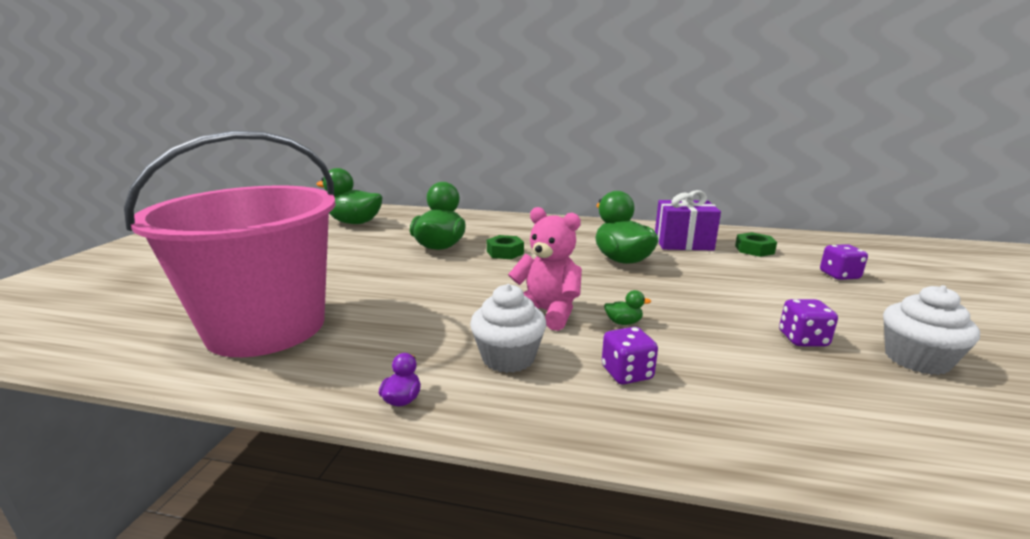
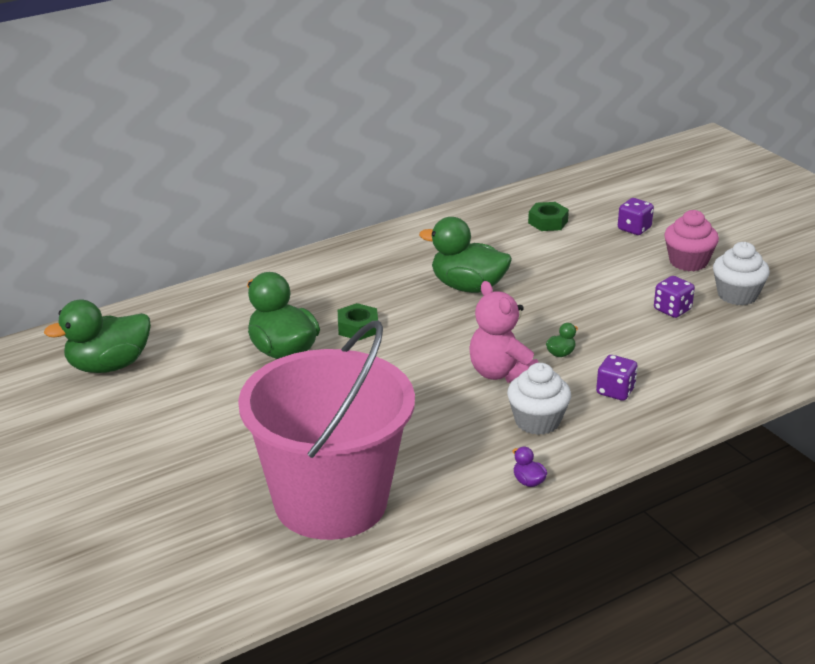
camera: 45 degrees left, 10 degrees up
pink teddy bear [508,207,582,331] -> pink teddy bear turned 105 degrees counterclockwise [469,281,539,383]
purple gift [655,190,721,250] -> none
none -> pink cupcake [664,210,719,271]

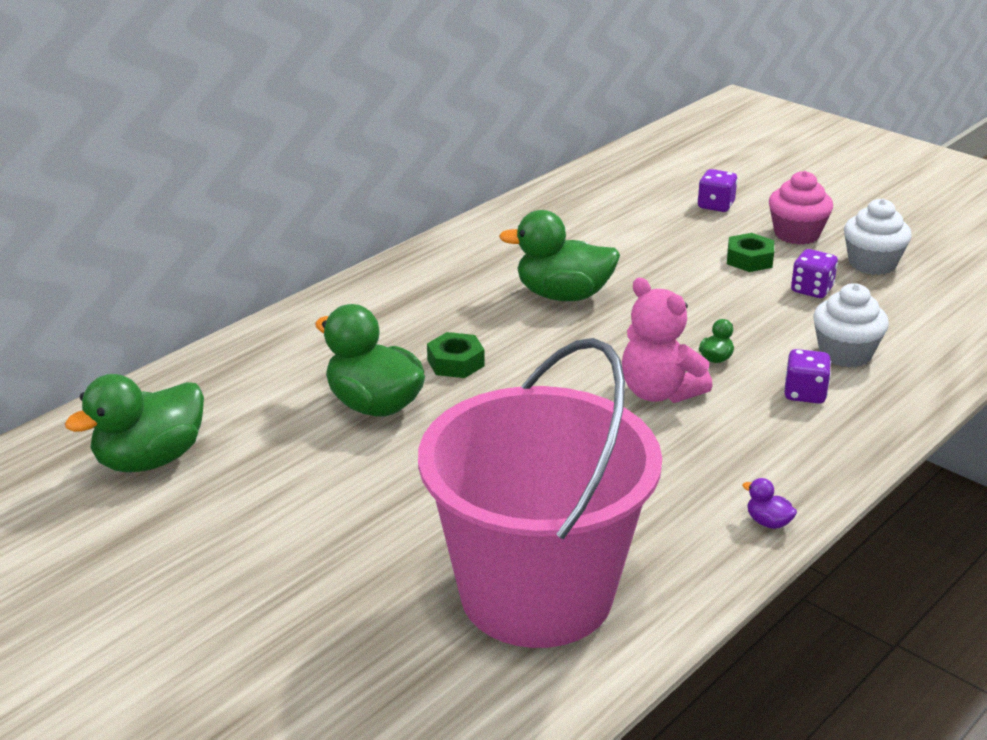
camera: 15 degrees left, 0 degrees up
white cupcake [507,363,571,435] -> white cupcake moved to [813,283,889,368]
green nut [528,202,569,231] -> green nut moved to [727,233,774,272]

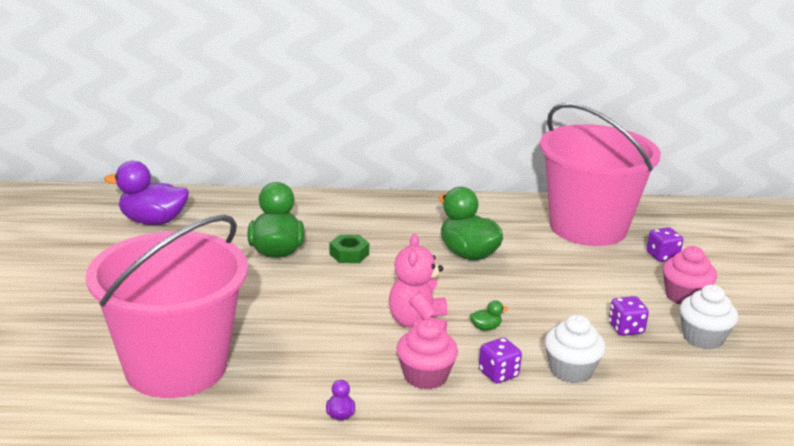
camera: 45 degrees right, 5 degrees down
green duck [65,374,204,472] -> purple duck [104,161,189,225]
green nut [727,233,774,272] -> none
none -> pink cupcake [397,319,458,390]
none -> pink bucket [540,103,661,246]

